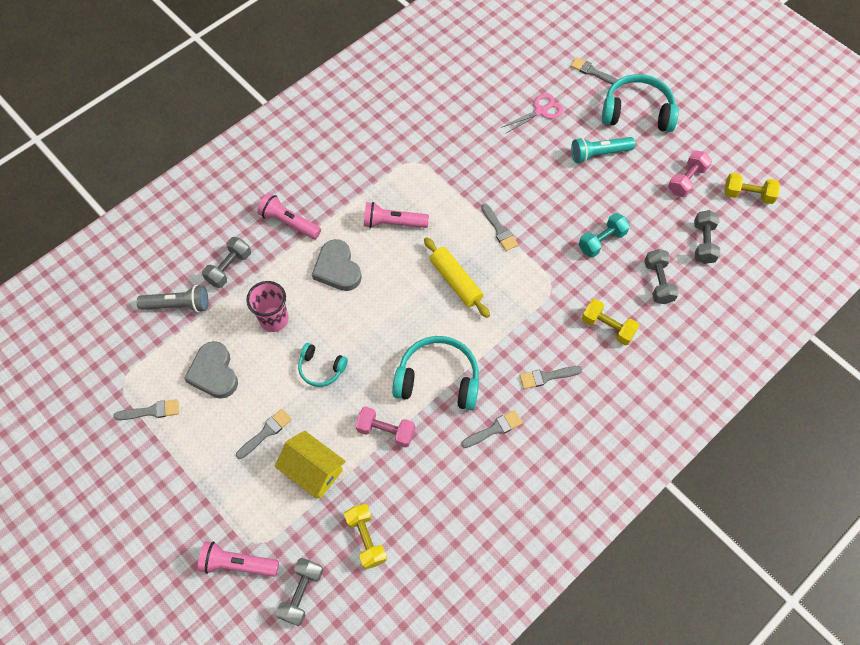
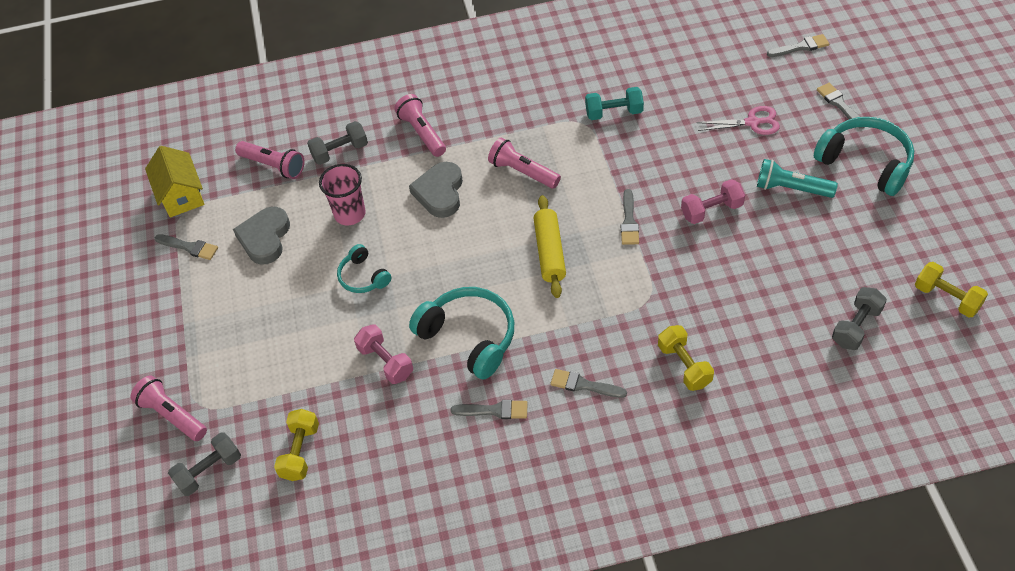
camera: 35 degrees right, 10 degrees down
grey flashlight [137,285,208,312] -> pink flashlight [235,141,305,179]
grey brush [236,409,292,459] -> grey brush moved to [767,34,829,57]
yellow house [275,431,346,499] -> yellow house moved to [145,146,204,217]
turquoise dumbbell [578,213,630,258] -> turquoise dumbbell moved to [585,87,644,120]
grey dumbbell [644,249,679,304] -> none
pink dumbbell [668,151,712,197] -> pink dumbbell moved to [681,179,745,224]

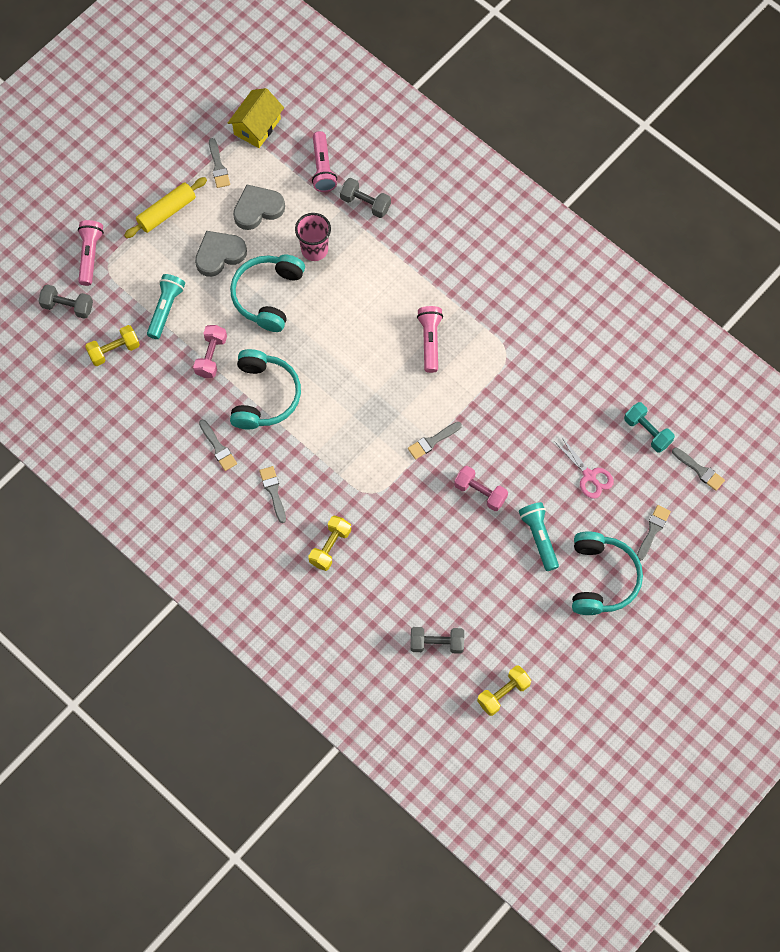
camera: 50 degrees right, 15 degrees up
turquoise headphones [337,244,391,293] -> turquoise headphones [230,254,305,332], size x1.80
pink flashlight [394,94,446,157] -> none
grey heart [409,162,463,218] -> grey heart moved to [195,231,247,277]
yellow rolling pin [534,195,566,298] -> yellow rolling pin moved to [124,177,207,238]
turquoise dumbbell [585,87,644,120] -> turquoise dumbbell moved to [624,402,675,453]
yellow dumbbell [915,262,988,318] -> yellow dumbbell turned 45 degrees clockwise [477,666,532,716]
none -> turquoise flashlight [147,274,185,339]

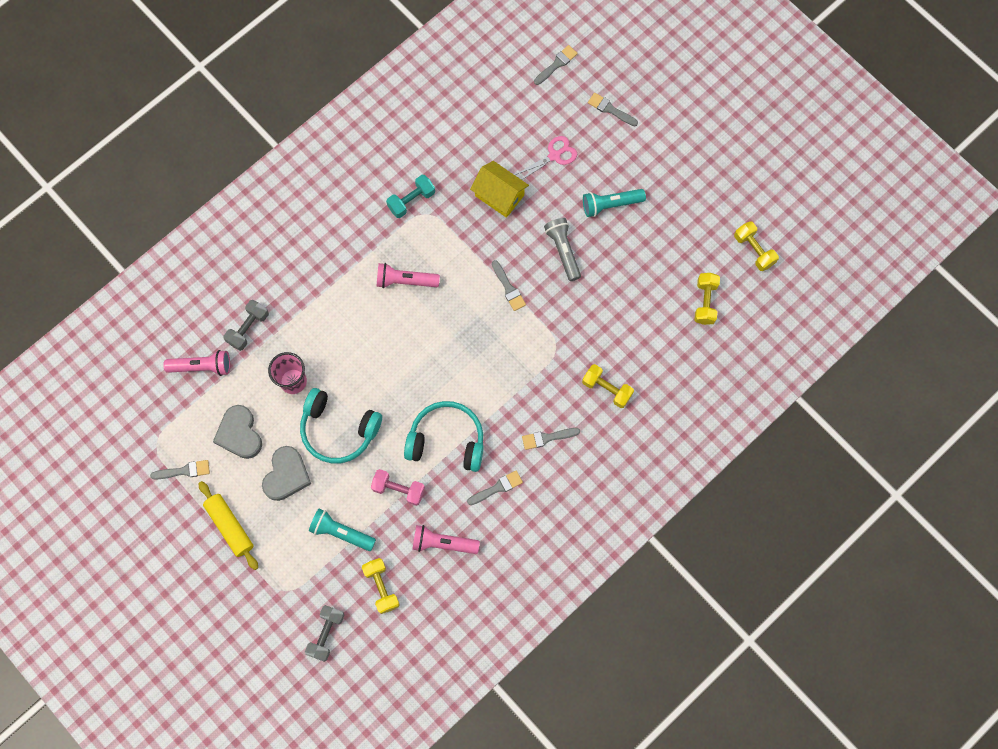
camera: 85 degrees left, 5 degrees up
pink flashlight [78,220,104,286] -> pink flashlight moved to [412,525,480,554]
grey heart [195,231,247,277] -> grey heart turned 135 degrees counterclockwise [262,446,311,501]
yellow house [228,88,284,148] -> yellow house moved to [470,161,529,218]
grey dumbbell [410,627,464,654] -> yellow dumbbell [694,273,720,325]
pink dumbbell [454,466,508,511] -> grey flashlight [544,218,581,281]
turquoise headphones [572,531,643,615] -> none
turquoise dumbbell [624,402,675,453] -> turquoise dumbbell moved to [386,175,435,218]

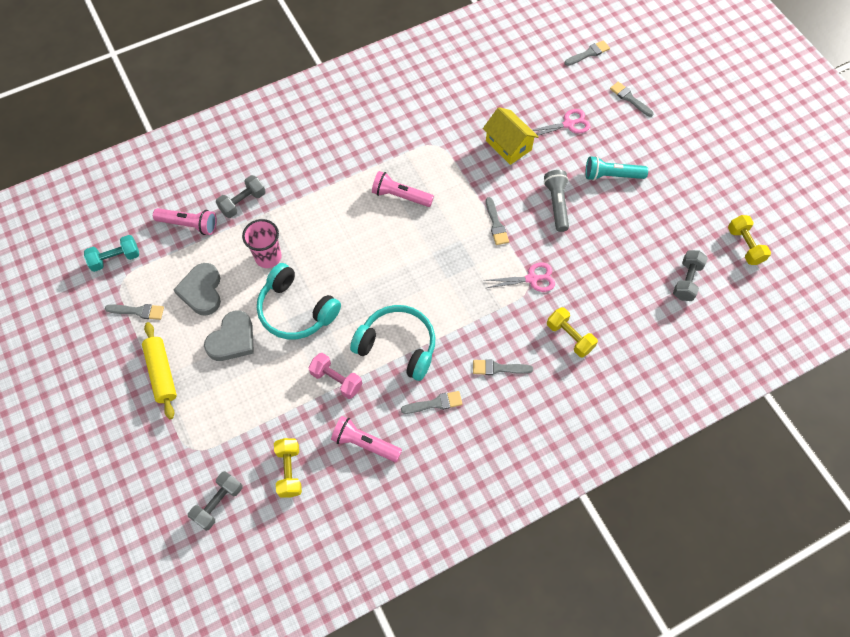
camera: 15 degrees right, 10 degrees down
turquoise flashlight [309,509,376,551] -> none
turquoise dumbbell [386,175,435,218] -> turquoise dumbbell moved to [84,235,139,272]
yellow dumbbell [694,273,720,325] -> grey dumbbell [673,250,708,301]
none -> pink scissors [484,263,555,292]

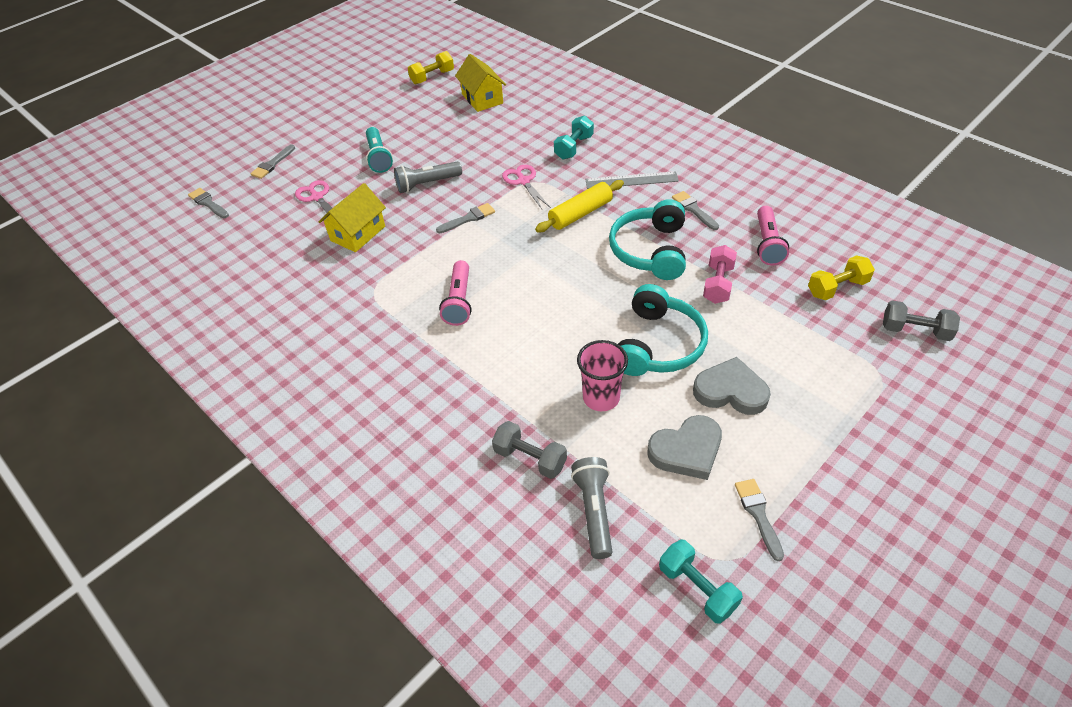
camera: 105 degrees left, 15 degrees down
yellow rolling pin [142,322,177,419] -> yellow rolling pin moved to [535,180,624,232]
pink flashlight [153,208,217,235] -> grey flashlight [571,457,612,559]
grey brush [473,359,533,375] -> grey ruler [585,171,679,189]
yellow dumbbell [547,307,598,358] -> turquoise dumbbell [554,115,594,160]
grey dumbbell [673,250,708,301] -> yellow house [455,54,506,112]

